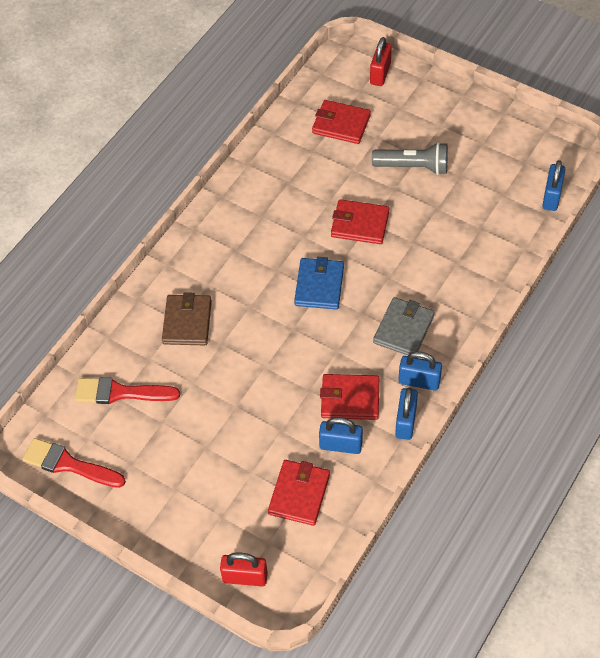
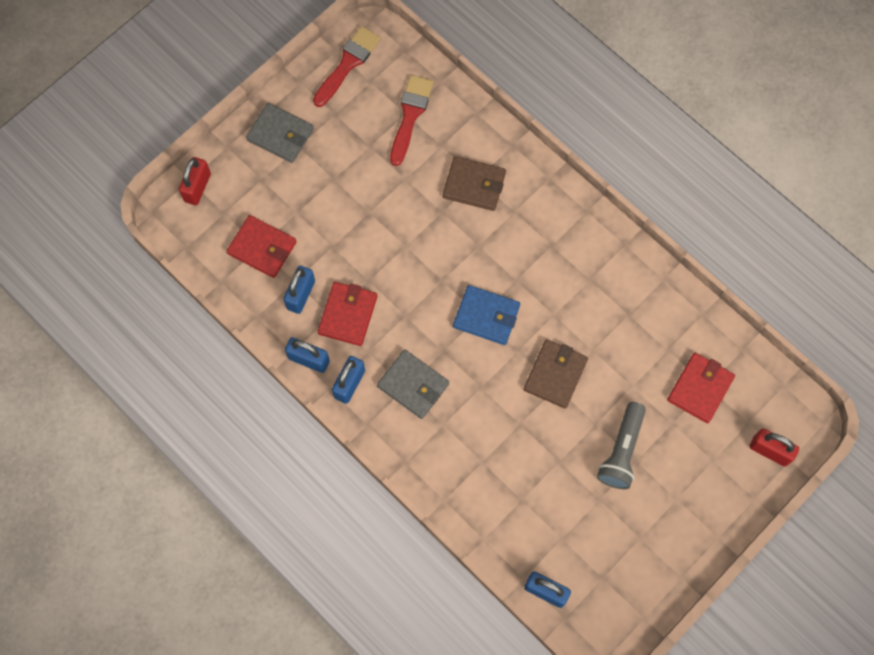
camera: 100 degrees right, 15 degrees up
red wallet [331,199,390,244] -> brown wallet [524,339,588,409]
none -> grey wallet [246,103,314,163]

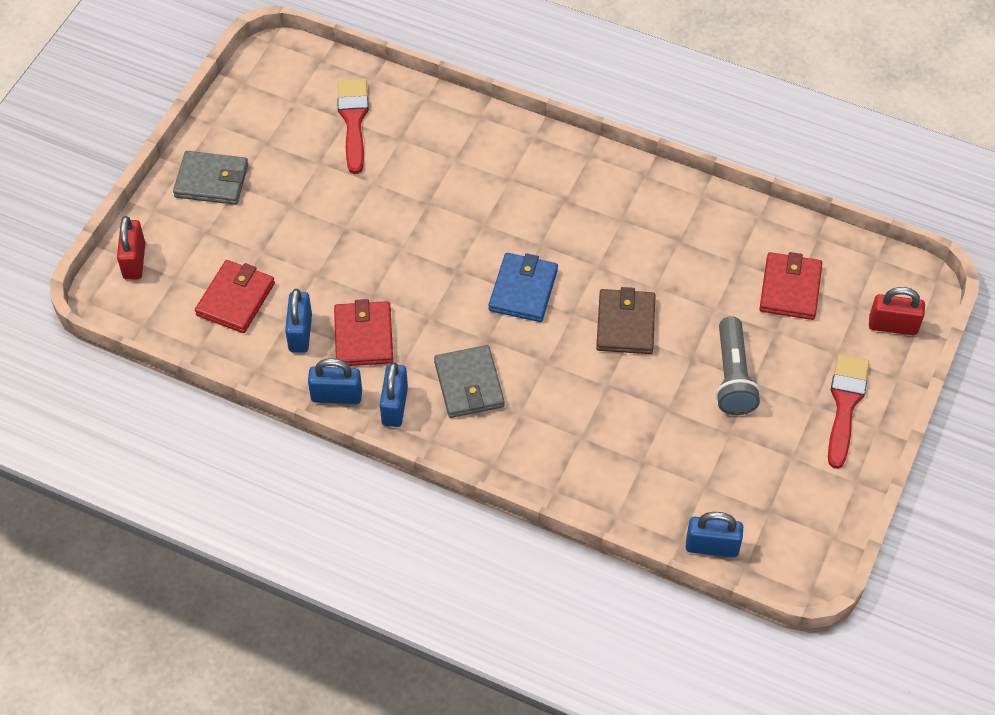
camera: 20 degrees left, 15 degrees down
red wallet [227,215,297,278] -> red wallet turned 75 degrees counterclockwise [195,260,275,333]
red brush [313,26,381,107] -> red brush moved to [828,354,869,469]
grey wallet [377,349,449,419] -> grey wallet turned 60 degrees clockwise [434,345,505,418]
brown wallet [443,156,506,211] -> none
blue wallet [453,285,520,345] -> blue wallet turned 75 degrees counterclockwise [489,253,558,322]

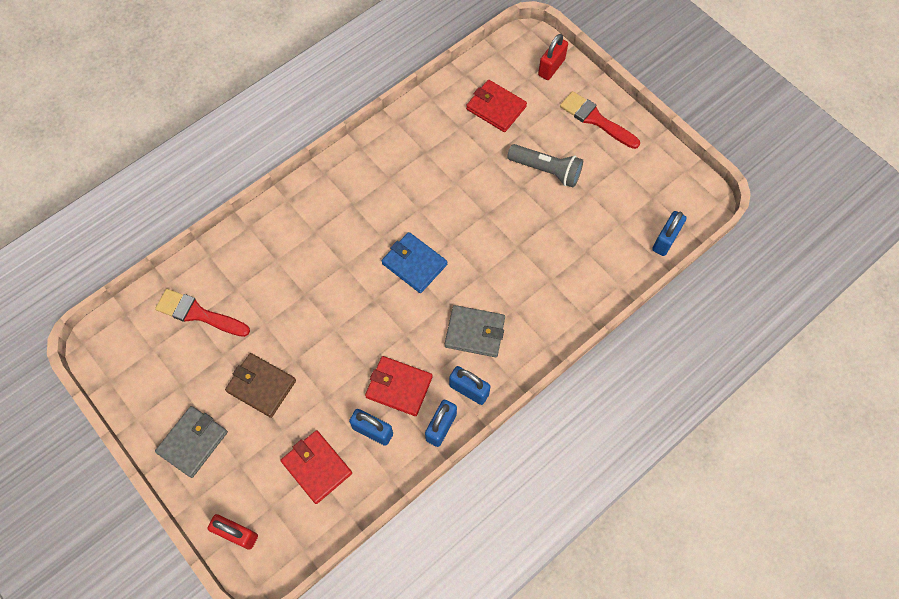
camera: 65 degrees left, 10 degrees up
brown wallet [596,287,656,354] -> brown wallet moved to [225,353,296,418]

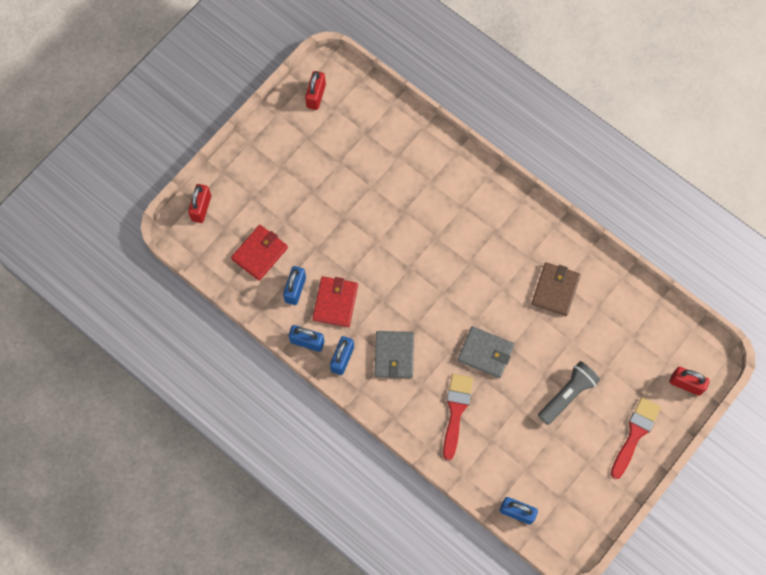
camera: 80 degrees right, 5 degrees up
red brush [155,289,250,337] -> red brush moved to [443,374,473,460]
grey wallet [155,406,228,478] -> grey wallet moved to [458,326,514,378]
brown wallet [225,353,296,418] -> brown wallet moved to [531,263,580,316]
blue wallet [382,232,447,293] -> none
red wallet [466,80,527,132] -> none
grey flashlight [507,144,583,188] -> grey flashlight turned 150 degrees counterclockwise [538,361,600,425]
none -> red padlock [305,71,326,110]

